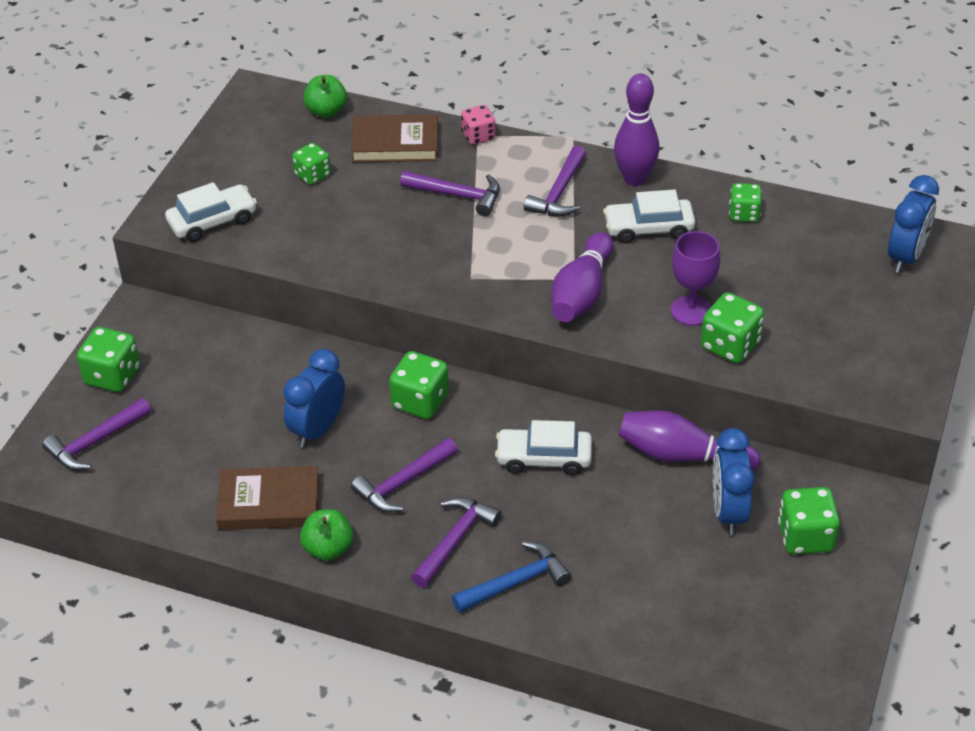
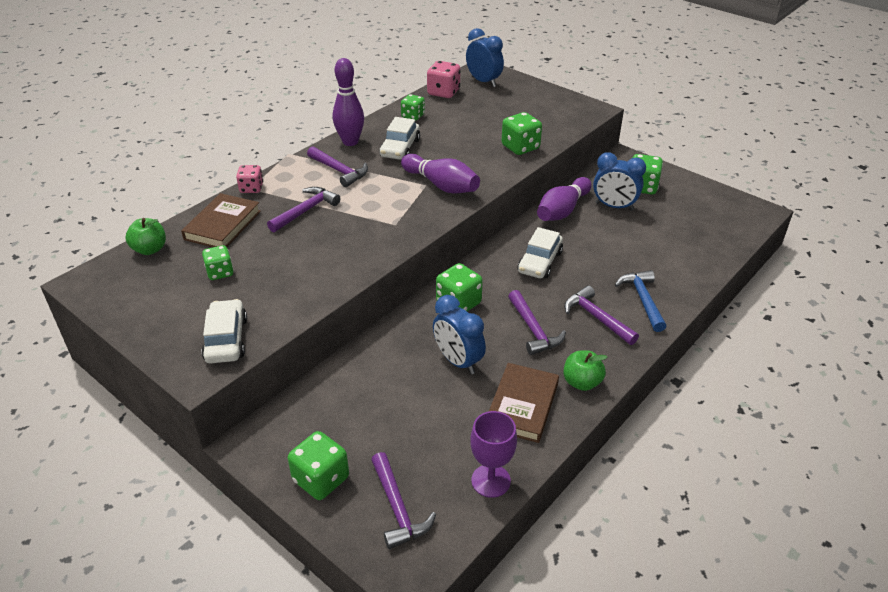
camera: 70 degrees left, 5 degrees down
purple goblet [671,231,720,326] -> purple goblet moved to [470,411,517,498]
none -> pink dice [427,61,461,98]

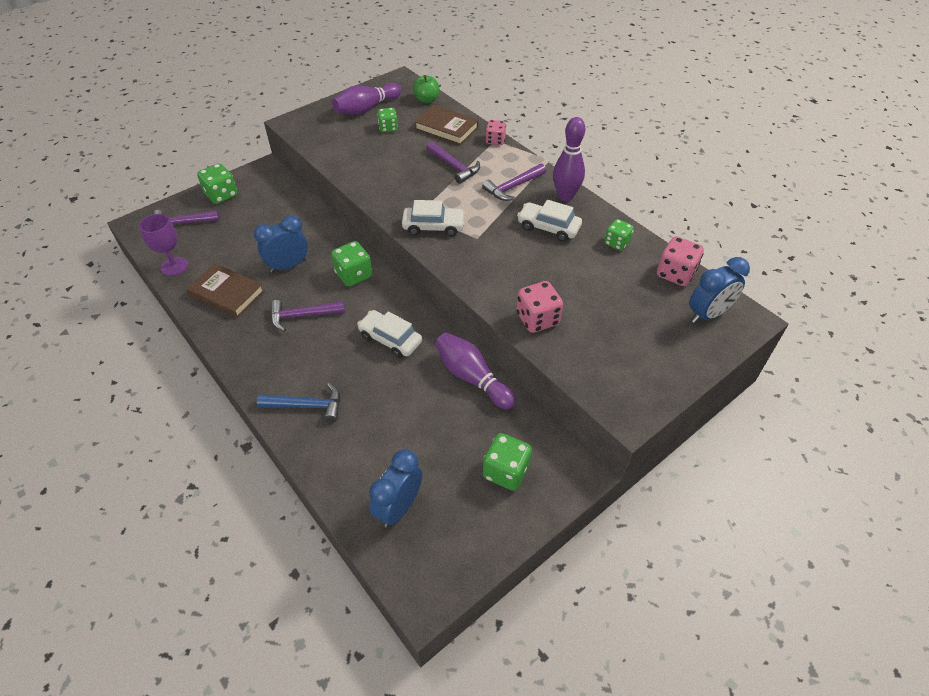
camera: 100 degrees right, 10 degrees up
white car [201,299,247,363] -> white car moved to [402,200,465,236]
purple bowling pin [401,154,480,193] -> purple bowling pin moved to [332,83,401,115]
green dice [502,112,542,155] -> pink dice [516,281,563,333]
green apple [563,350,607,391] -> none
purple hammer [564,286,639,345] -> none
blue clock [593,152,646,211] -> blue clock moved to [369,449,422,527]

